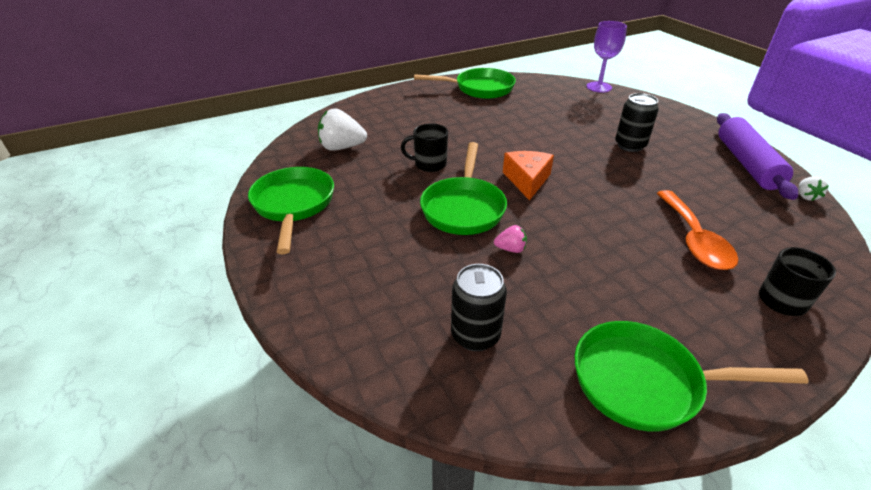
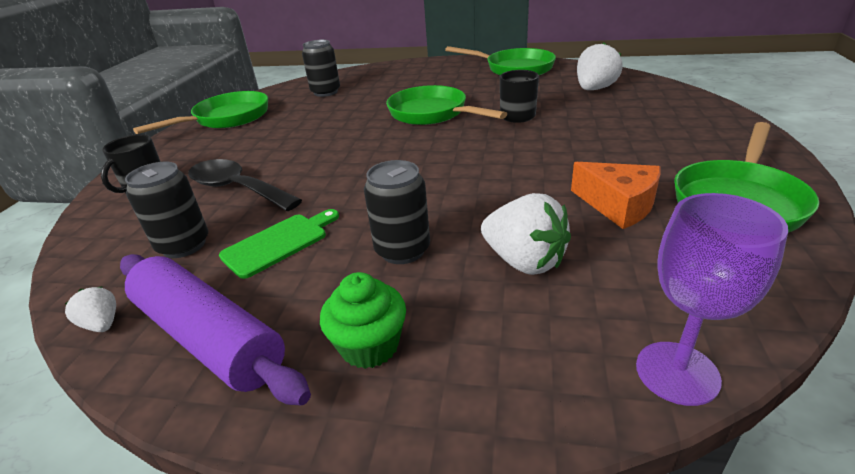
camera: 130 degrees right, 5 degrees down
pink strawberry [494,225,527,253] -> none
orange cheese [503,151,554,201] -> orange cheese moved to [571,162,661,229]
orange spoon [657,190,738,270] -> black spoon [188,159,302,211]
none -> black can [125,162,208,258]
none -> green cutting board [219,209,339,279]
none -> green cupcake [320,272,406,369]
none -> white strawberry [481,193,571,275]

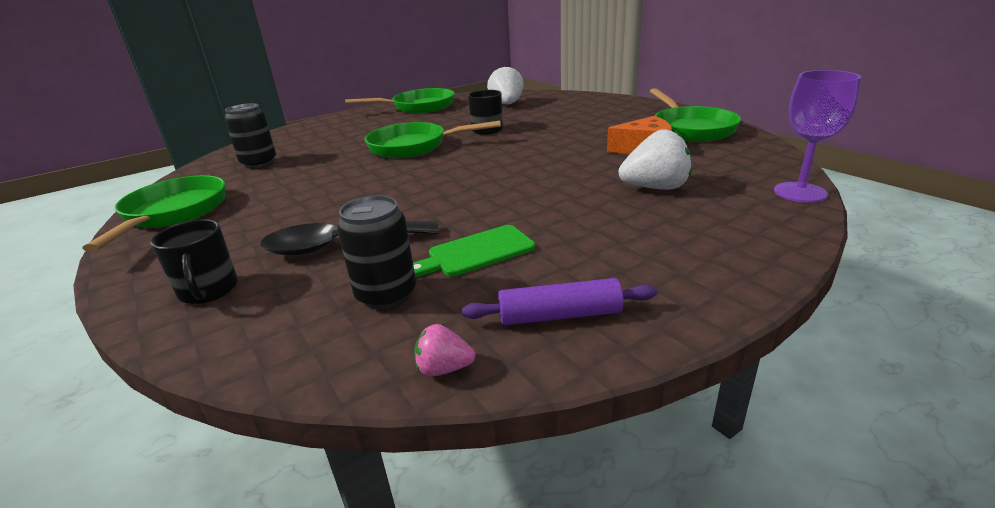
camera: 45 degrees left, 5 degrees down
white strawberry [65,287,116,332] -> pink strawberry [414,324,475,377]
purple rolling pin [120,254,311,405] -> purple rolling pin [462,278,657,325], size x0.60
green cutting board [219,209,339,279] -> green cutting board turned 120 degrees counterclockwise [413,225,535,277]
green cupcake [320,272,406,369] -> none
black can [364,160,430,264] -> none

